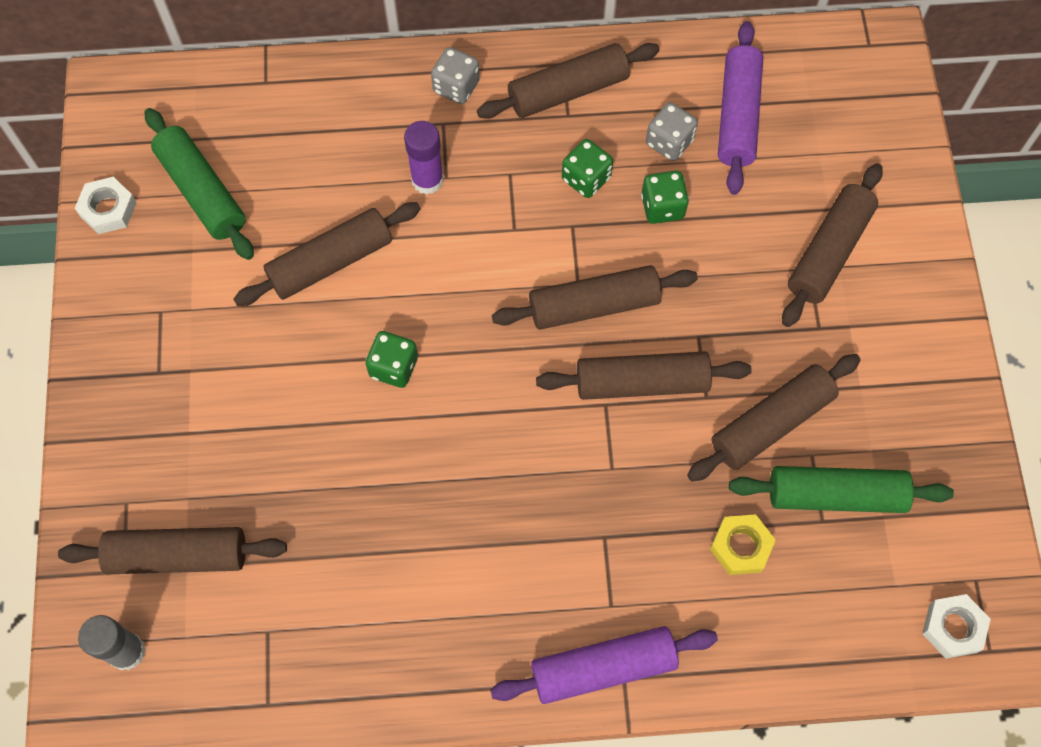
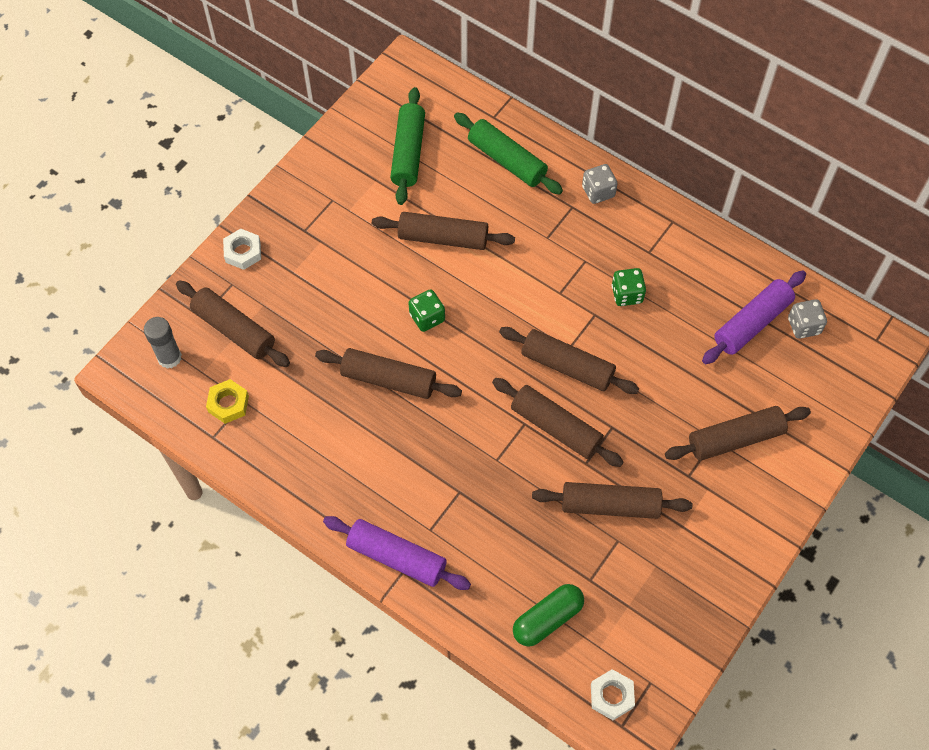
camera: 40 degrees right, 5 degrees down
white nut [75,177,137,234] -> white nut moved to [223,229,261,270]
purple glue stick [404,121,444,195] -> none
brown rolling pin [477,43,659,119] -> brown rolling pin moved to [315,348,462,399]
green dice [641,171,689,224] -> none
grey dice [646,102,698,161] -> grey dice moved to [788,299,827,339]
yellow nut [710,514,776,575] -> yellow nut moved to [206,379,249,424]
green rolling pin [729,466,954,513] -> green rolling pin moved to [454,113,563,194]
none -> green capsule [513,584,584,647]

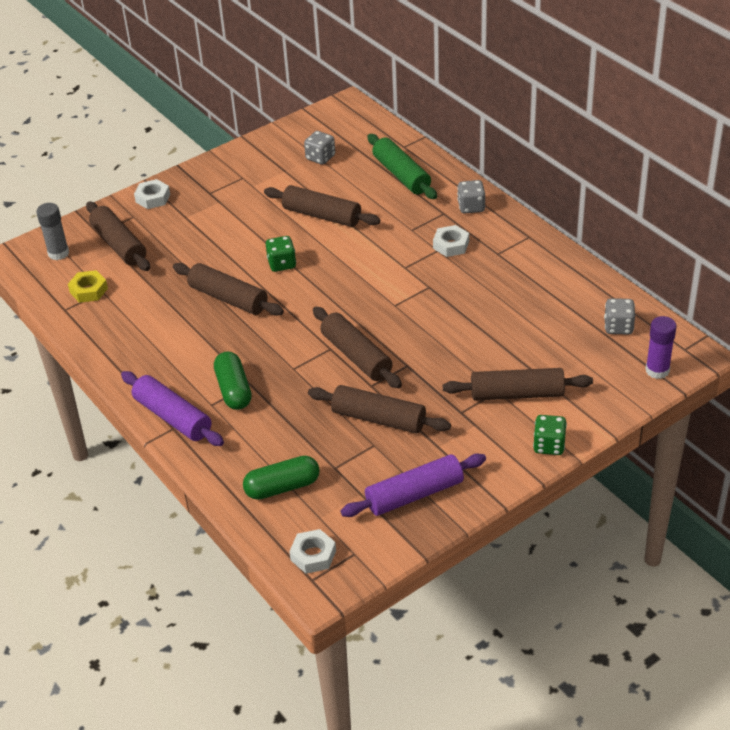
camera: 20 degrees right, 20 degrees down
green rolling pin [390,87,425,205] -> grey dice [304,131,335,165]
brown rolling pin [499,327,639,394] -> none
green dice [612,268,646,306] -> green dice moved to [533,415,567,455]
purple rolling pin [702,270,806,364] -> purple rolling pin moved to [341,453,486,517]
none -> green capsule [214,352,252,410]
none -> white nut [433,225,469,257]
none -> purple glue stick [646,316,677,379]

